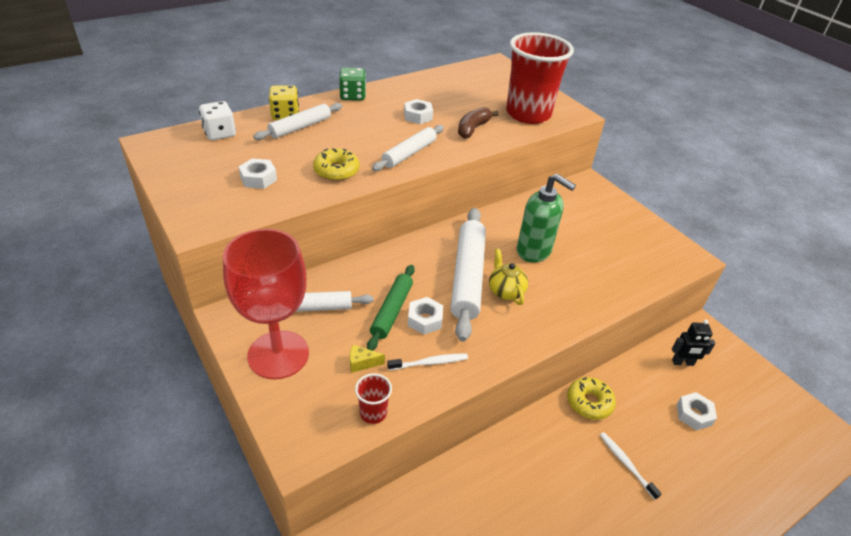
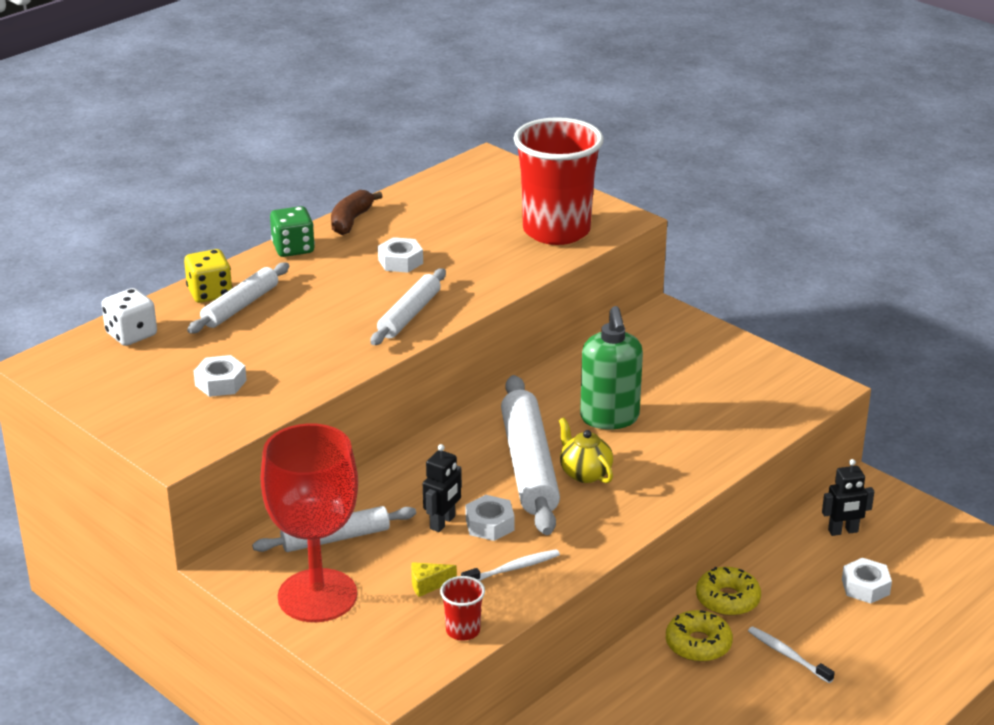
camera: 10 degrees left, 10 degrees down
yellow donut [313,148,360,181] -> yellow donut moved to [666,610,733,662]
green rolling pin [367,265,415,351] -> black robot [423,444,462,532]
brown banana [458,107,499,139] -> brown banana moved to [331,190,383,235]
green soap dispenser [517,174,576,263] -> green soap dispenser turned 60 degrees clockwise [580,306,643,430]

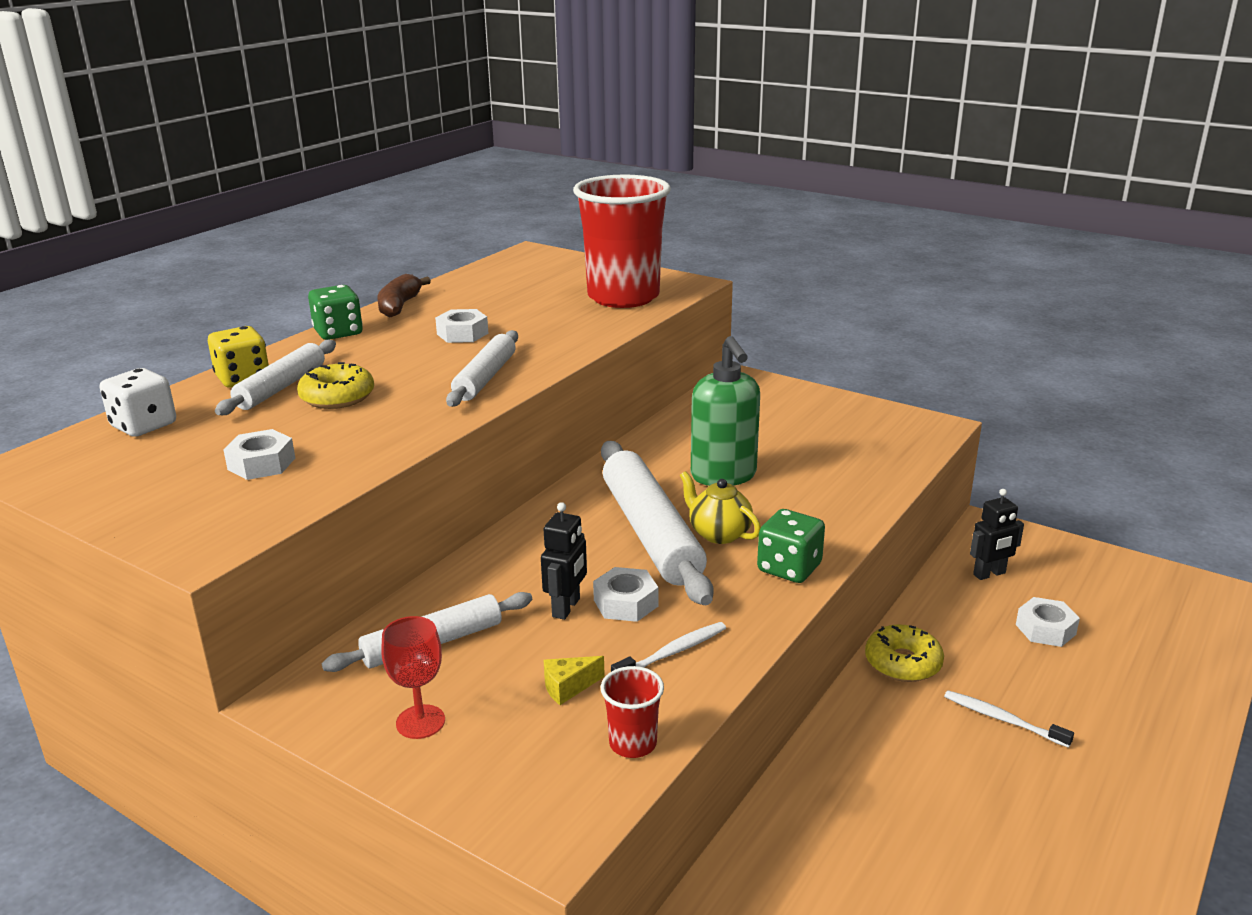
camera: 10 degrees left, 5 degrees down
red goblet [260,423,358,622] -> red goblet [381,616,445,739], size x0.44
yellow donut [666,610,733,662] -> yellow donut moved to [297,362,374,409]
none -> green dice [757,509,825,583]

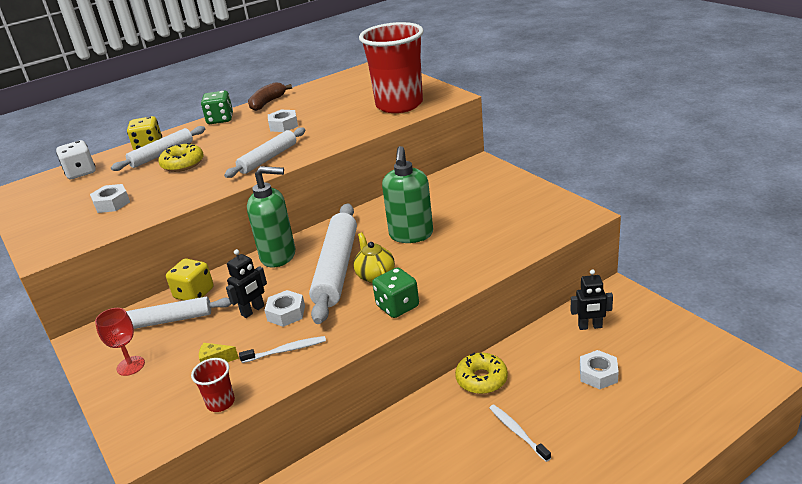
camera: 25 degrees right, 5 degrees up
none -> yellow dice [166,259,214,301]
none -> green soap dispenser [247,166,296,268]

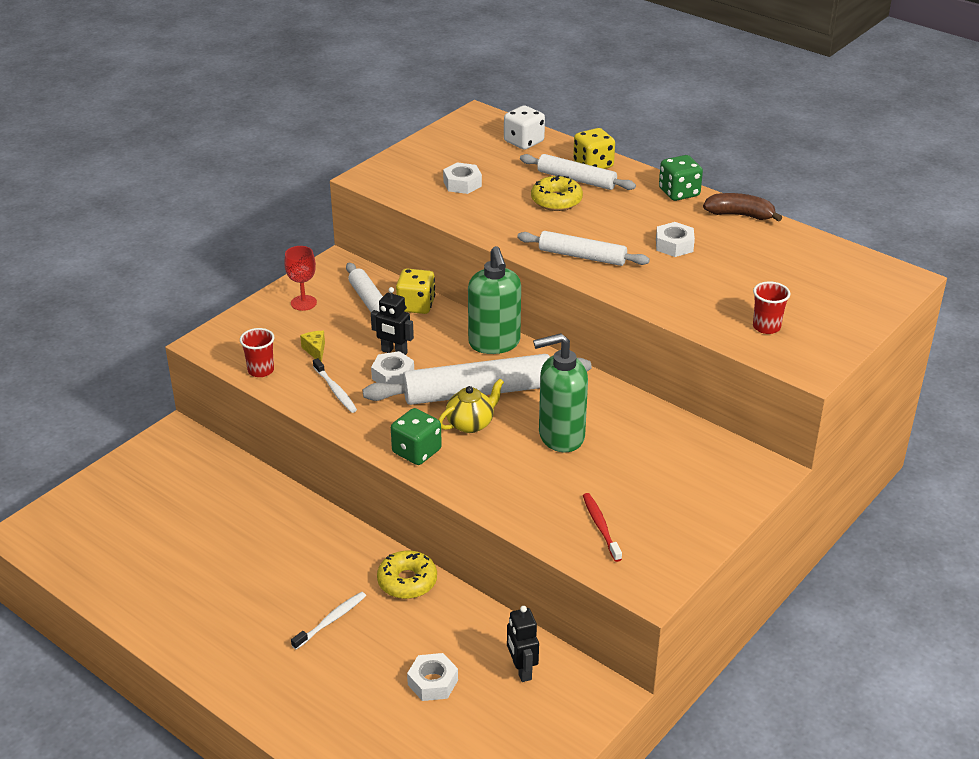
camera: 70 degrees right, 5 degrees up
red cup [359,22,424,113] -> red cup [753,281,790,334], size x0.40
none -> red toothbrush [583,493,622,562]

